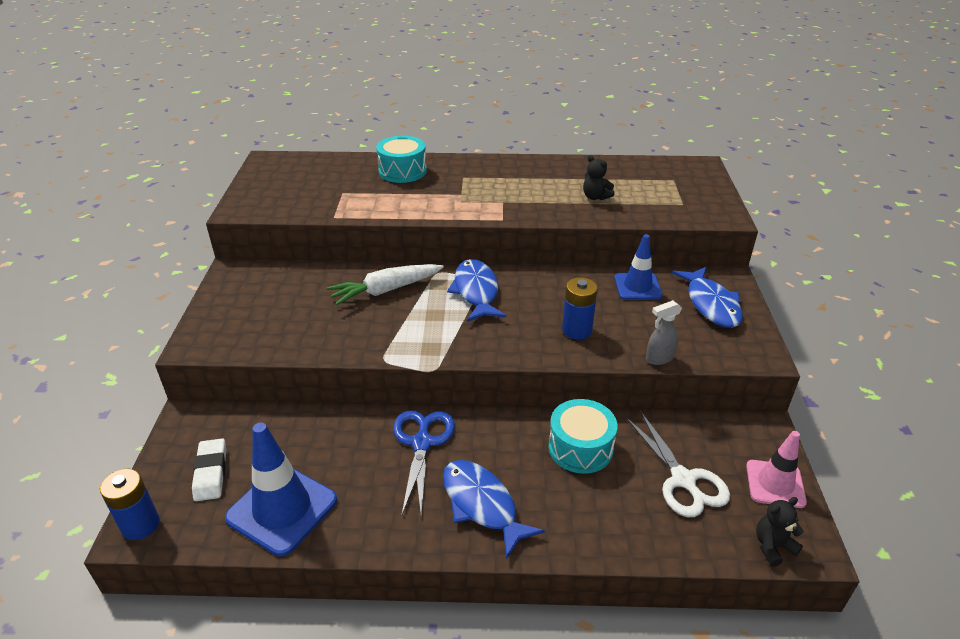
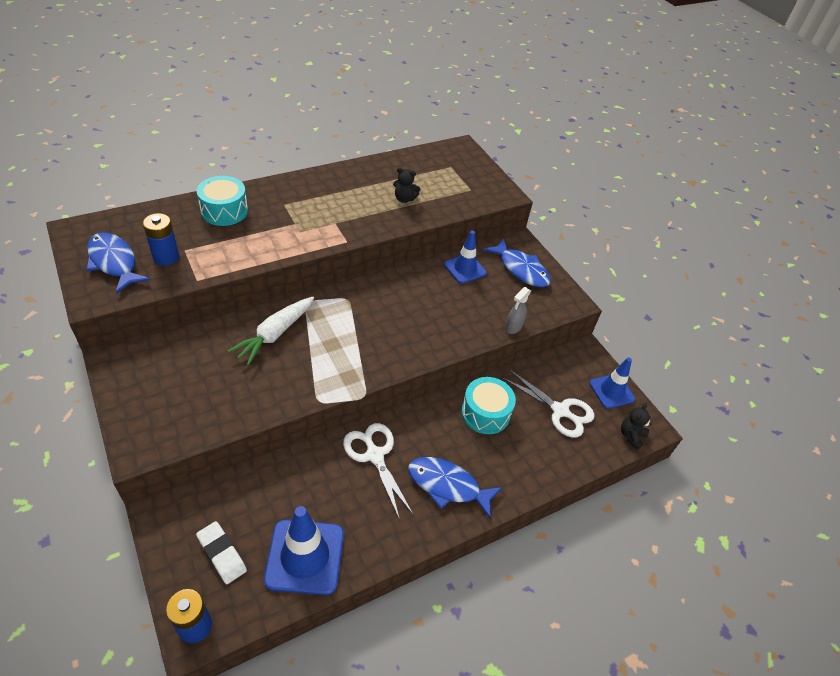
camera: 35 degrees left, 10 degrees up
blue scissors [393,410,455,515] -> white scissors [343,423,414,520]
blue fish [447,259,506,322] -> blue fish moved to [86,232,151,294]
blue battery [562,277,598,339] -> blue battery moved to [143,213,179,266]
pink traffic cone [746,431,807,508] -> blue traffic cone [590,357,635,409]

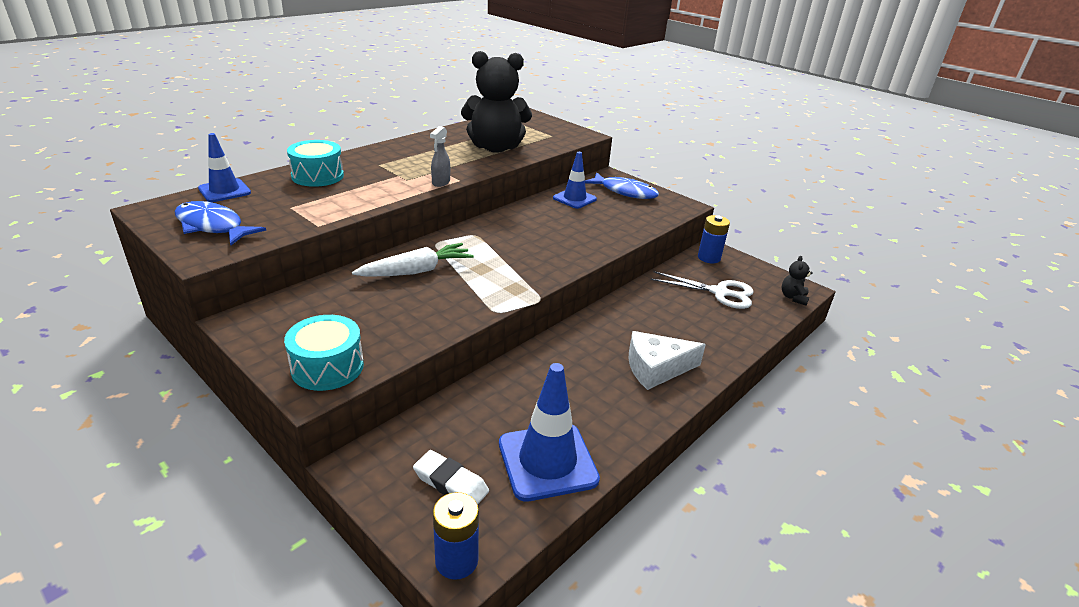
camera: 15 degrees left, 15 degrees down
blue battery [143,213,179,266] -> blue battery moved to [698,215,730,263]
white carrot [228,297,314,366] -> white carrot turned 135 degrees counterclockwise [352,243,474,277]
white scissors [343,423,414,520] -> none
black teddy bear [393,167,420,203] -> black teddy bear [461,51,532,153], size x2.46
blue fish [408,457,502,518] -> white cheese [629,331,706,390]
turquoise drum [461,377,516,434] -> turquoise drum moved to [284,315,364,391]
grey spray bottle [505,287,531,334] -> grey spray bottle moved to [430,126,450,187]
blue traffic cone [590,357,635,409] -> blue traffic cone moved to [198,133,251,202]

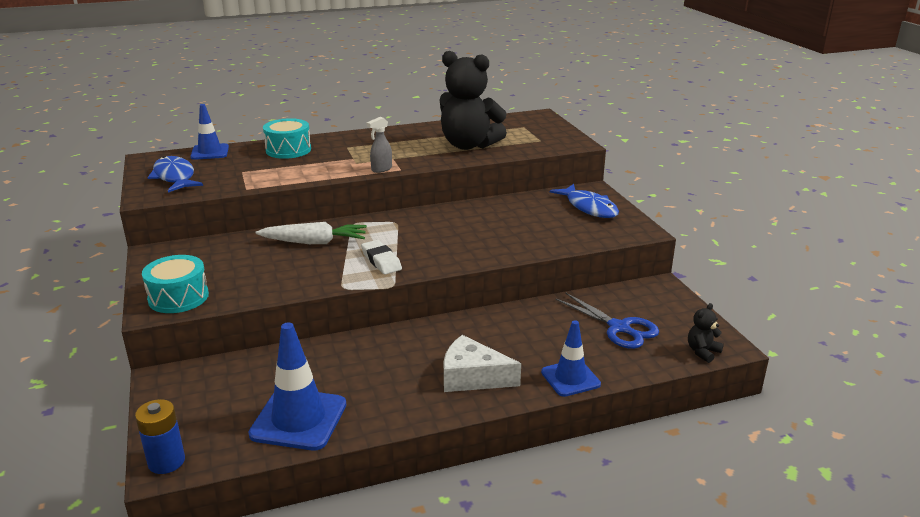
camera: 30 degrees right, 5 degrees down
white eraser [413,450,489,504] -> white eraser moved to [361,240,402,275]
blue traffic cone [553,152,597,209] -> blue traffic cone moved to [541,320,601,397]
white scissors [651,271,754,309] -> blue scissors [555,292,659,349]
blue battery [698,215,730,263] -> none

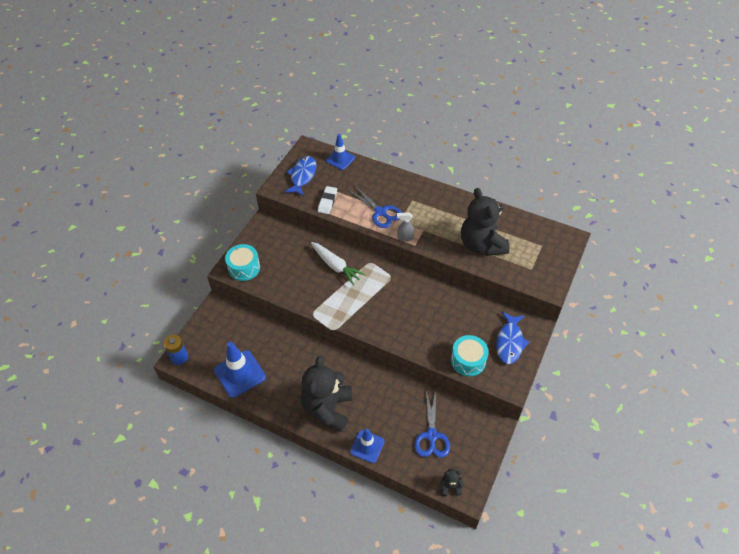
camera: 45 degrees right, 25 degrees up
turquoise drum [263,118,311,159] -> turquoise drum moved to [451,335,489,376]
white eraser [361,240,402,275] -> white eraser moved to [318,186,337,214]
white cheese [444,335,521,392] -> black teddy bear [301,355,352,432]
none -> blue scissors [348,186,401,228]

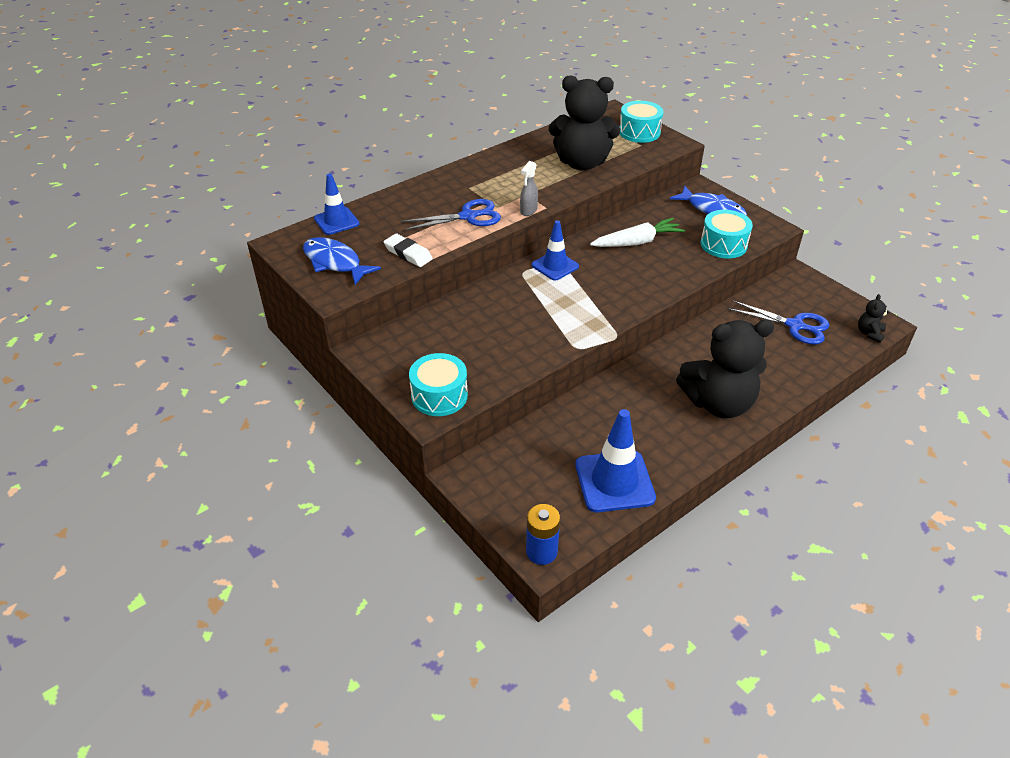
camera: 65 degrees left, 10 degrees down
black teddy bear [301,355,352,432] -> black teddy bear turned 45 degrees counterclockwise [676,320,775,418]
white carrot [311,242,365,285] -> white carrot moved to [590,218,685,247]
blue traffic cone [350,428,384,463] -> blue traffic cone moved to [532,220,579,281]
none -> turquoise drum [619,101,663,143]

